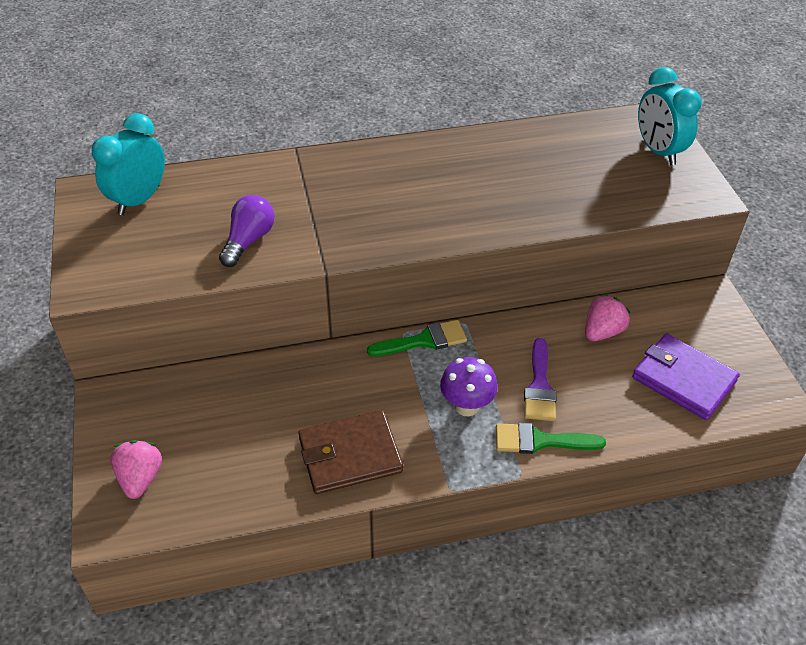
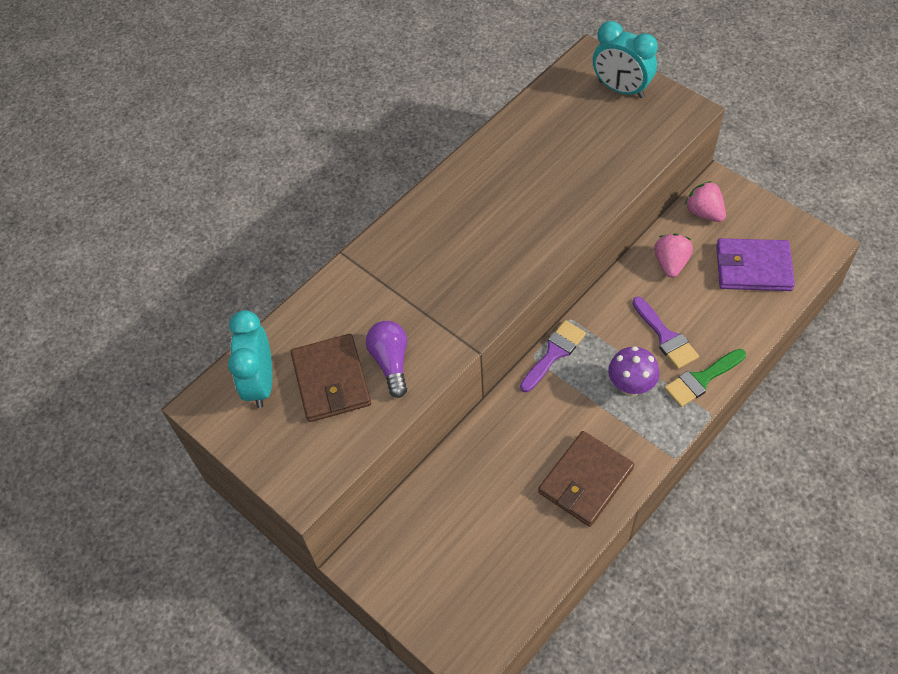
camera: 30 degrees left, 10 degrees up
pink strawberry [110,440,162,499] -> pink strawberry moved to [685,181,726,222]
green brush [367,320,467,356] -> purple brush [520,320,586,392]
none -> brown wallet [291,334,371,422]

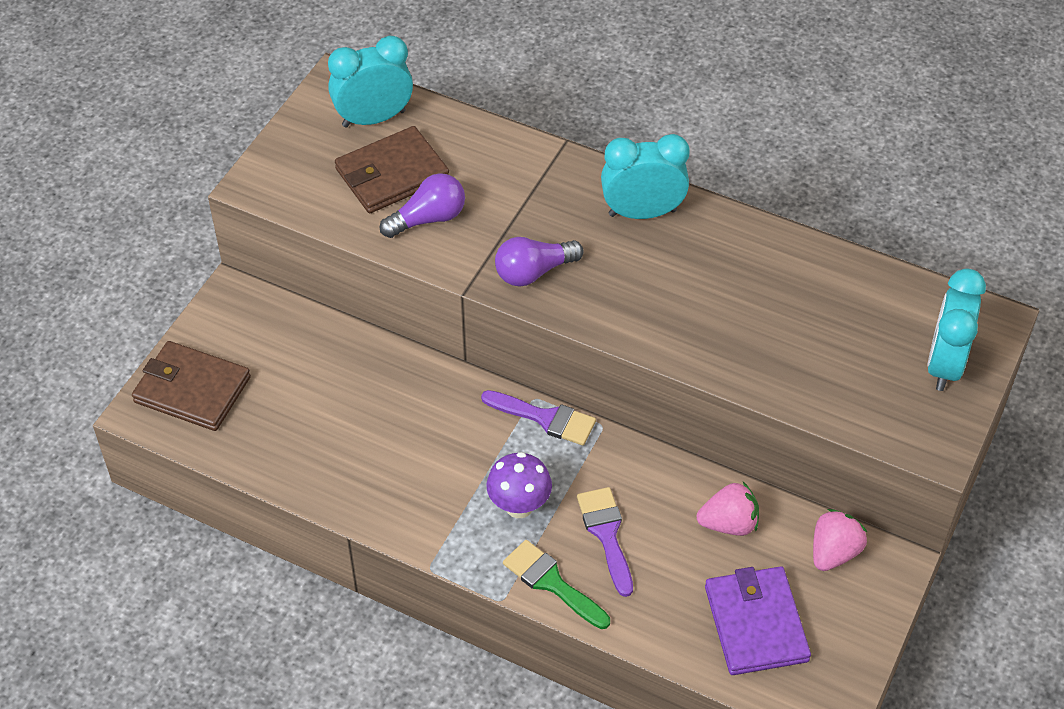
camera: 70 degrees right, 5 degrees down
brown wallet [538,431,634,527] -> brown wallet moved to [132,341,251,431]
purple brush [632,297,699,369] -> purple brush turned 120 degrees clockwise [577,487,633,597]
none -> purple light bulb [495,237,584,286]
none -> turquoise clock [601,134,690,219]

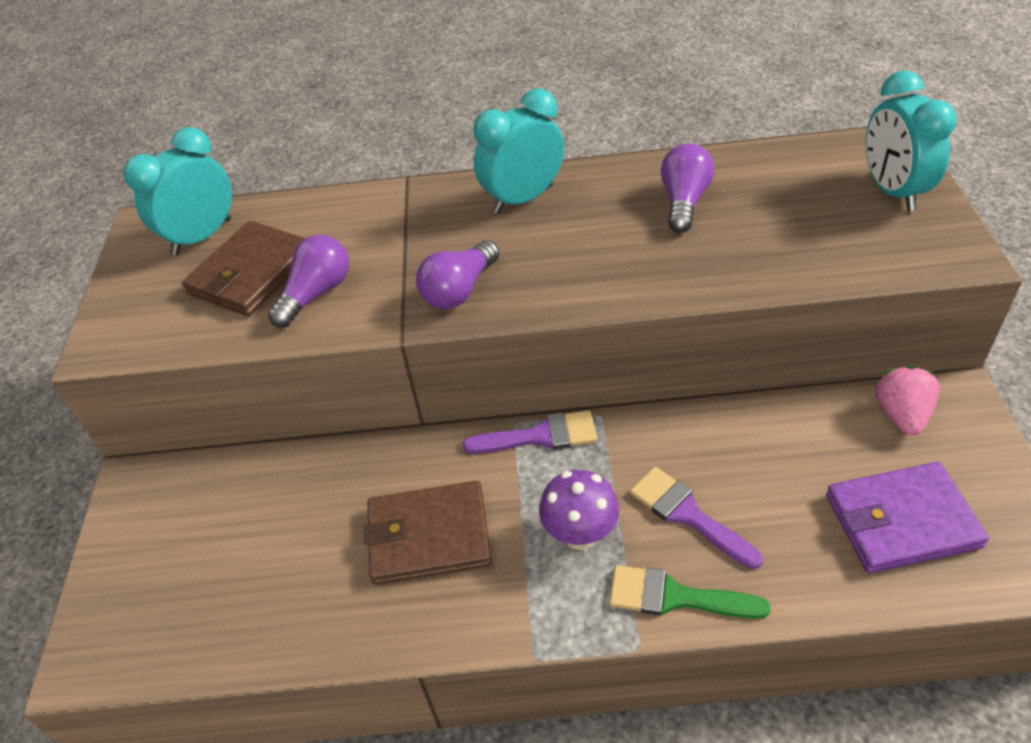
camera: 25 degrees left, 5 degrees down
brown wallet [132,341,251,431] -> brown wallet moved to [364,481,492,585]
pink strawberry [697,482,759,536] -> none
purple wallet [705,566,811,675] -> purple wallet turned 60 degrees counterclockwise [826,462,989,573]
none -> purple light bulb [661,143,714,233]

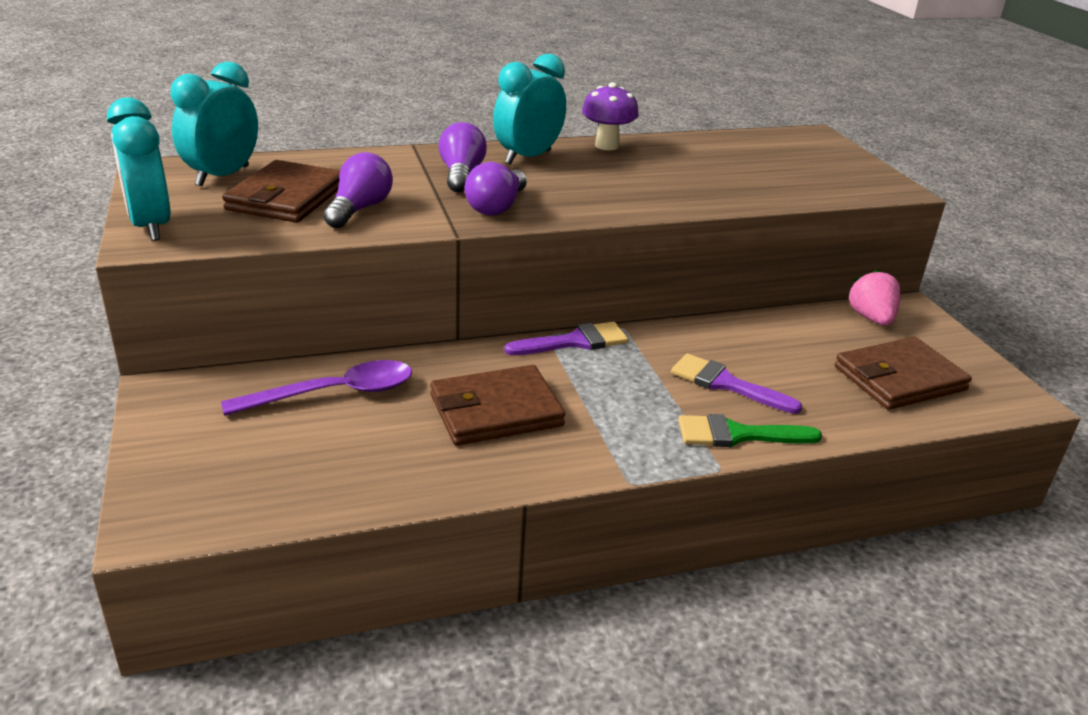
camera: 20 degrees left, 15 degrees down
purple mushroom [539,470,619,550] -> purple mushroom moved to [582,82,639,150]
purple light bulb [661,143,714,233] -> purple light bulb moved to [438,122,487,192]
purple wallet [826,462,989,573] -> brown wallet [835,337,972,410]
turquoise clock [866,71,957,211] -> turquoise clock moved to [107,97,171,241]
none -> purple spoon [221,360,412,416]

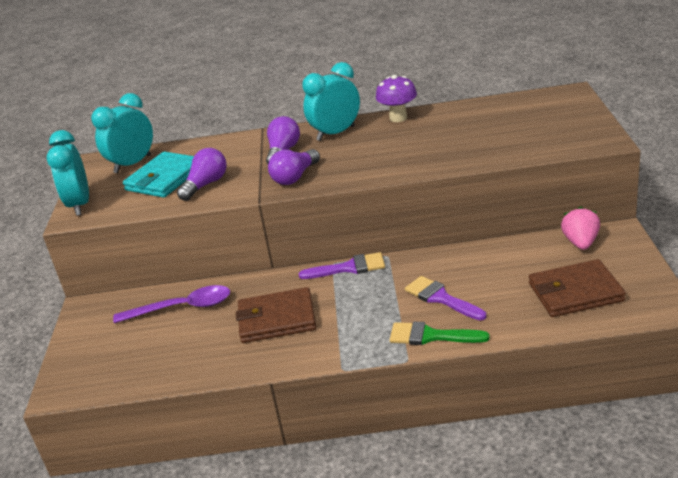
camera: 20 degrees right, 0 degrees up
brown wallet [222,160,340,223] -> turquoise wallet [123,152,194,198]

